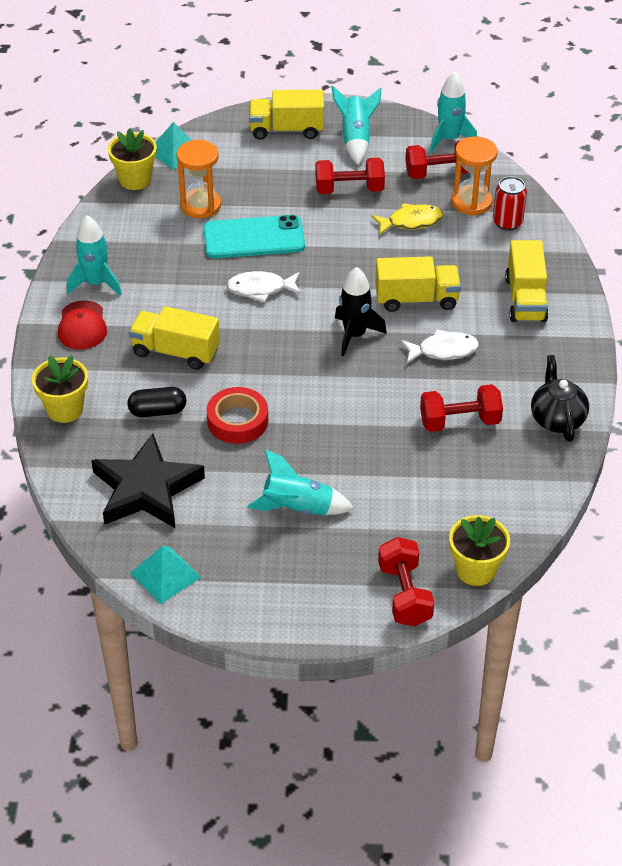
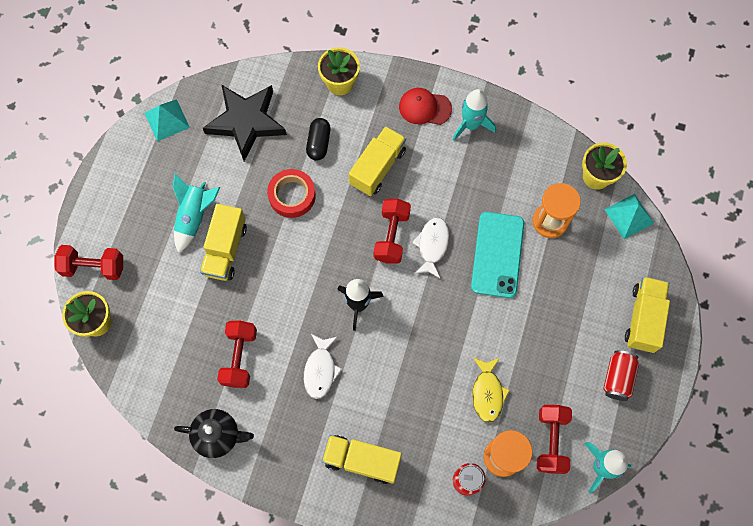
camera: 105 degrees right, 25 degrees up
red dumbbell [315,158,385,194] -> red dumbbell moved to [374,199,411,264]
turquoise rocket [332,86,381,165] -> red can [603,350,639,401]
yellow truck [375,256,461,312] -> yellow truck moved to [200,204,247,281]

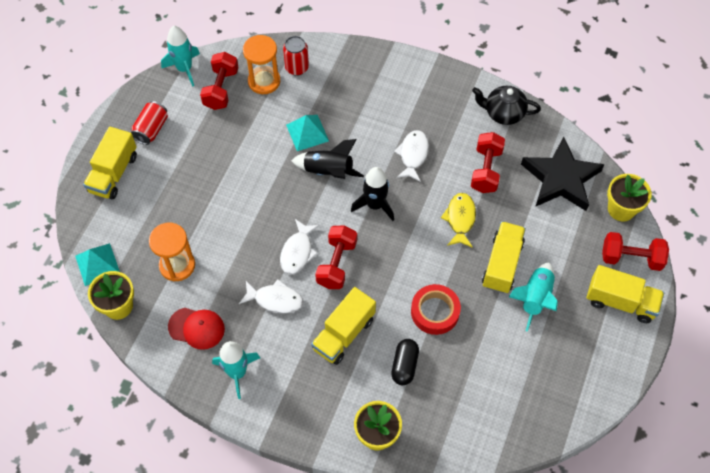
camera: 175 degrees left, 10 degrees down
turquoise pyramid [145,99,190,142] -> turquoise pyramid moved to [286,115,329,151]
black star [203,85,287,161] -> black star moved to [521,137,604,211]
yellow truck [322,435,402,484] -> yellow truck moved to [587,265,664,323]
red cap [399,88,452,125] -> red cap moved to [168,308,225,350]
turquoise phone [471,212,524,298] -> none
yellow fish [472,358,510,423] -> yellow fish moved to [441,193,476,248]
none -> white fish [239,279,303,314]
none -> black rocket [291,139,364,179]

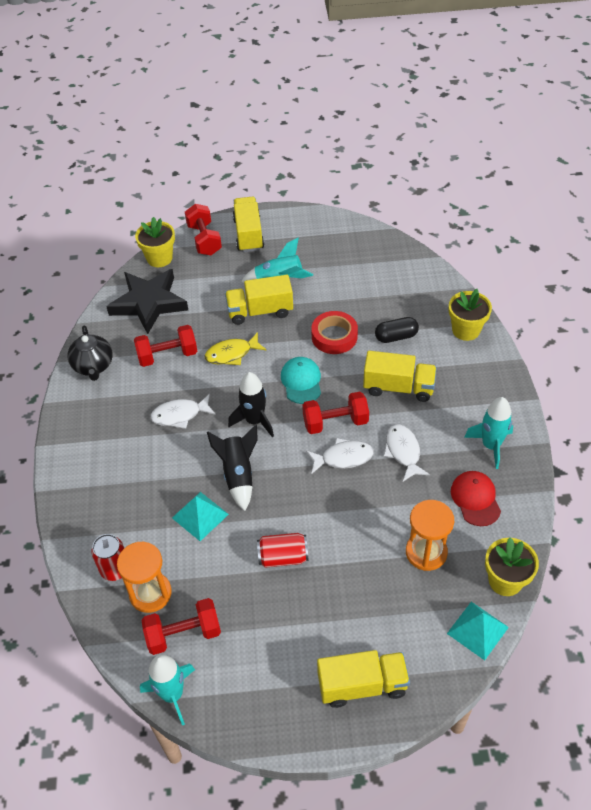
camera: 115 degrees left, 10 degrees down
red can [131,101,168,145] -> red can moved to [257,533,308,568]
none -> turquoise cap [281,357,321,404]

